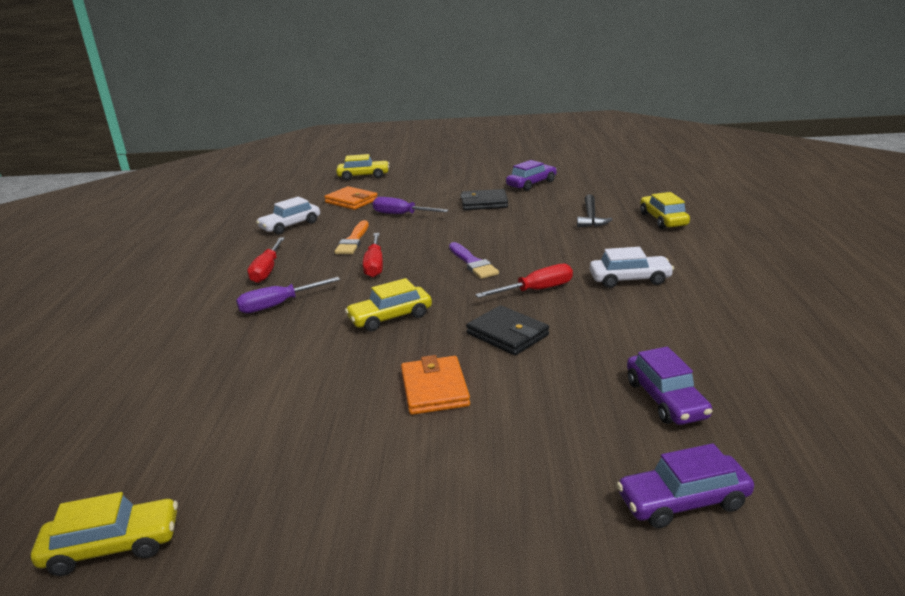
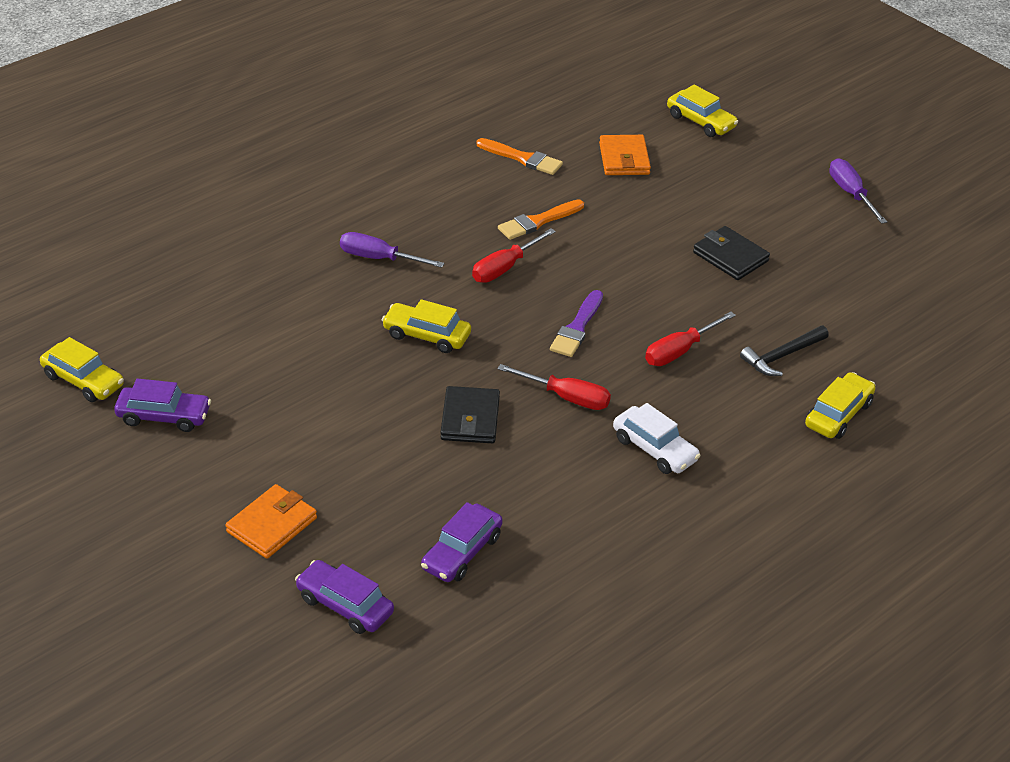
camera: 45 degrees right, 15 degrees up
red screwdriver [247,237,285,283] -> red screwdriver moved to [645,311,736,366]
white car [256,196,320,234] -> orange brush [476,138,563,175]
purple screwdriver [373,197,449,214] -> purple screwdriver moved to [829,158,887,224]
orange wallet [401,355,470,415] -> orange wallet moved to [226,484,317,559]
purple car [506,160,557,191] -> purple car moved to [114,378,211,432]

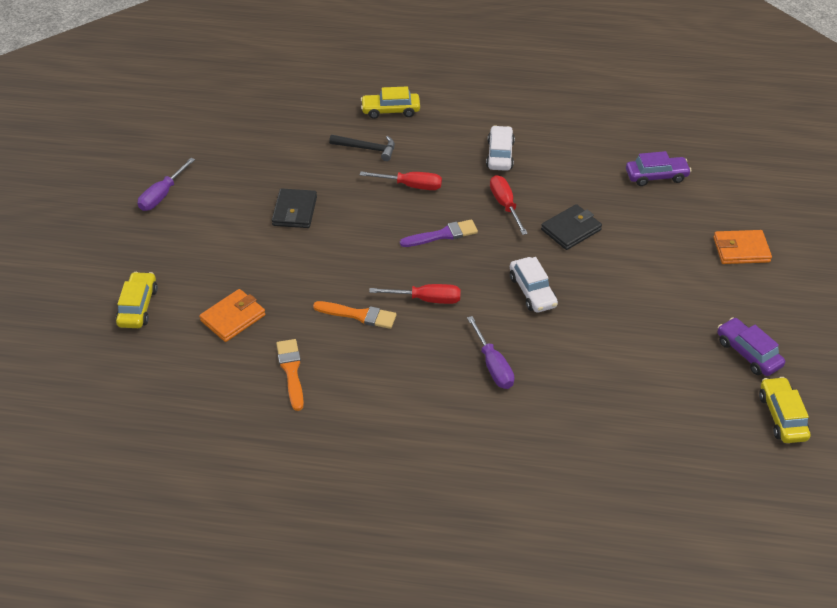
camera: 130 degrees left, 5 degrees up
purple car [295,560,394,634] -> none
yellow car [382,299,471,353] -> white car [510,257,558,313]

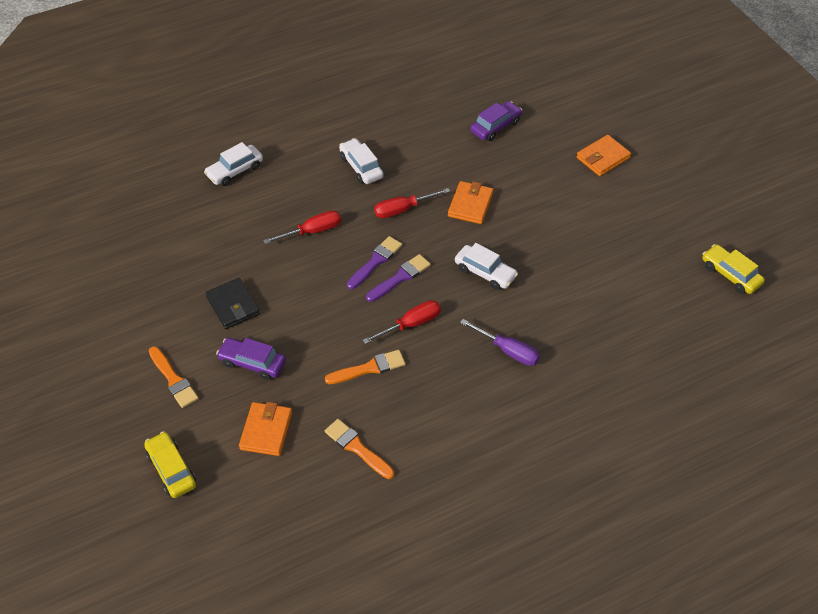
camera: 35 degrees left, 5 degrees up
purple screwdriver [138,158,195,211] -> none
black hammer [329,135,395,161] -> none
yellow car [361,86,420,119] -> white car [204,142,263,186]
red screwdriver [490,175,528,235] -> red screwdriver turned 60 degrees counterclockwise [374,188,450,218]
black wallet [541,204,602,250] -> orange wallet [448,181,493,224]
purple car [717,317,785,376] -> purple car moved to [216,338,286,380]
none -> orange brush [149,346,199,408]
none -> purple brush [366,254,431,302]

